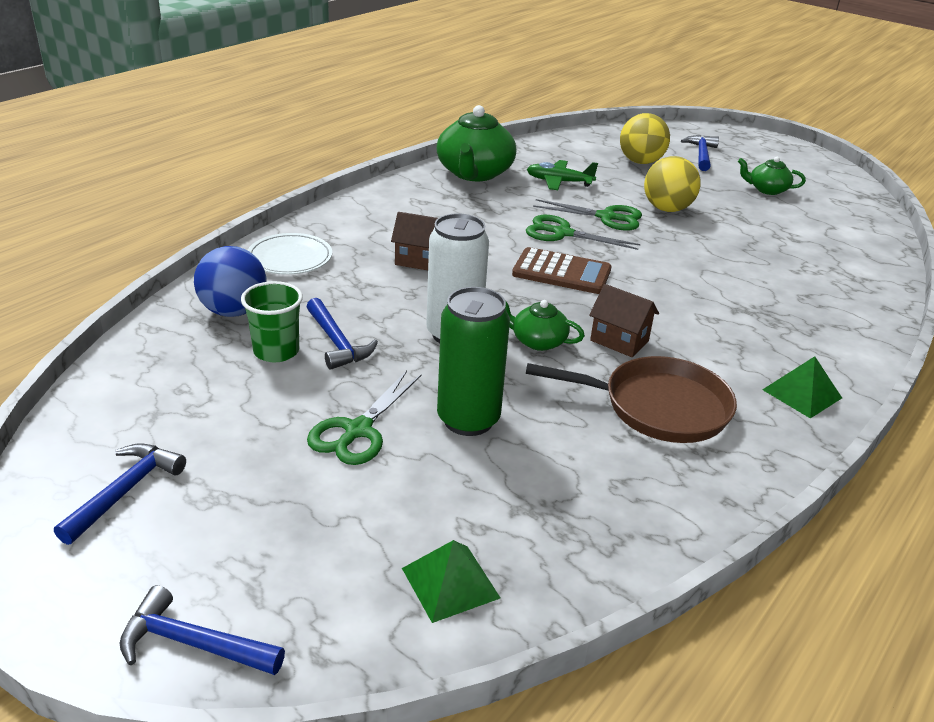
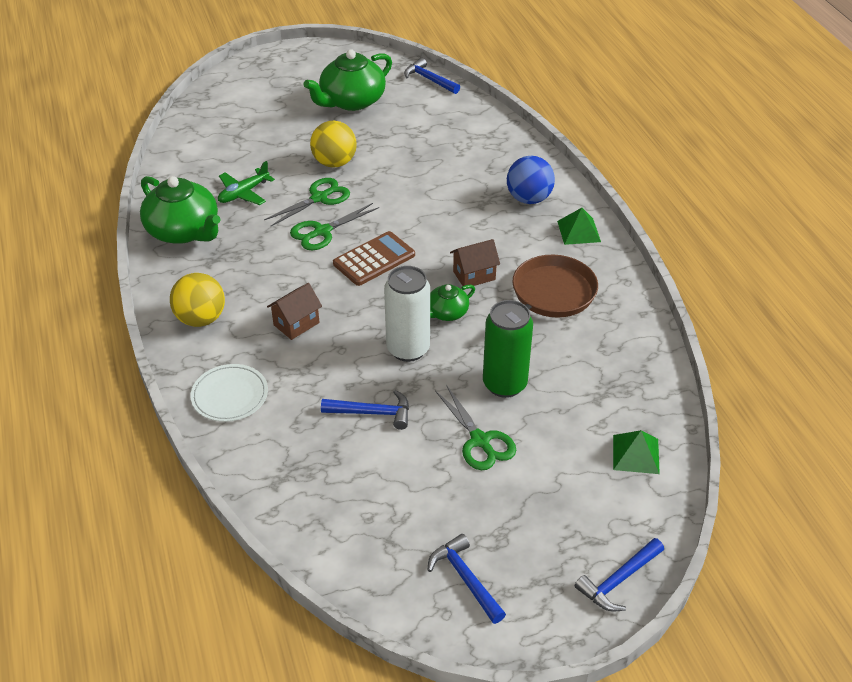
camera: 55 degrees left, 10 degrees up
blue ball [194,246,266,317] -> blue ball moved to [507,156,555,204]
green cup [241,281,303,362] -> none
yellow ball [620,113,670,164] -> yellow ball moved to [170,273,225,327]
blue hammer [681,135,719,171] -> blue hammer moved to [404,58,460,94]
green teapot [738,157,806,195] -> green teapot [303,49,392,111], size x1.93

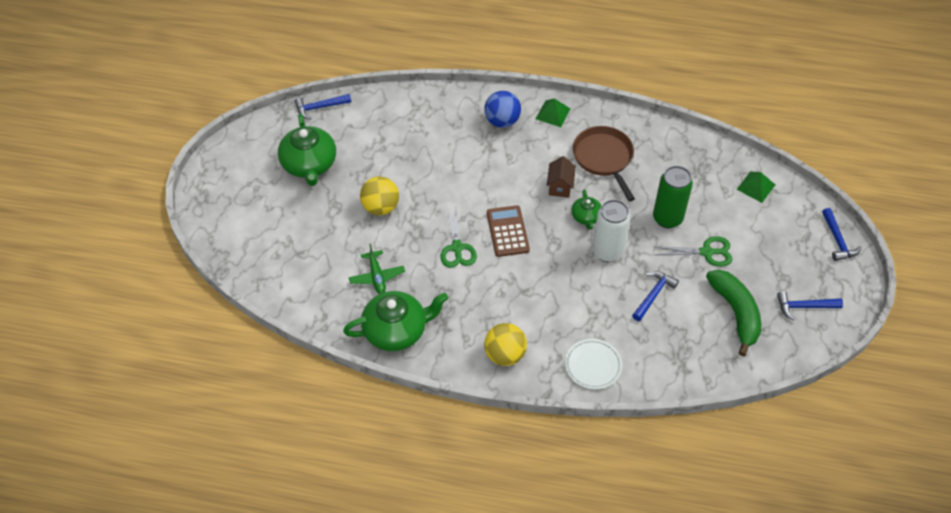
camera: 60 degrees left, 10 degrees up
green scissors [264,178,350,226] -> none
brown house [267,283,322,340] -> none
none -> green banana [706,270,761,356]

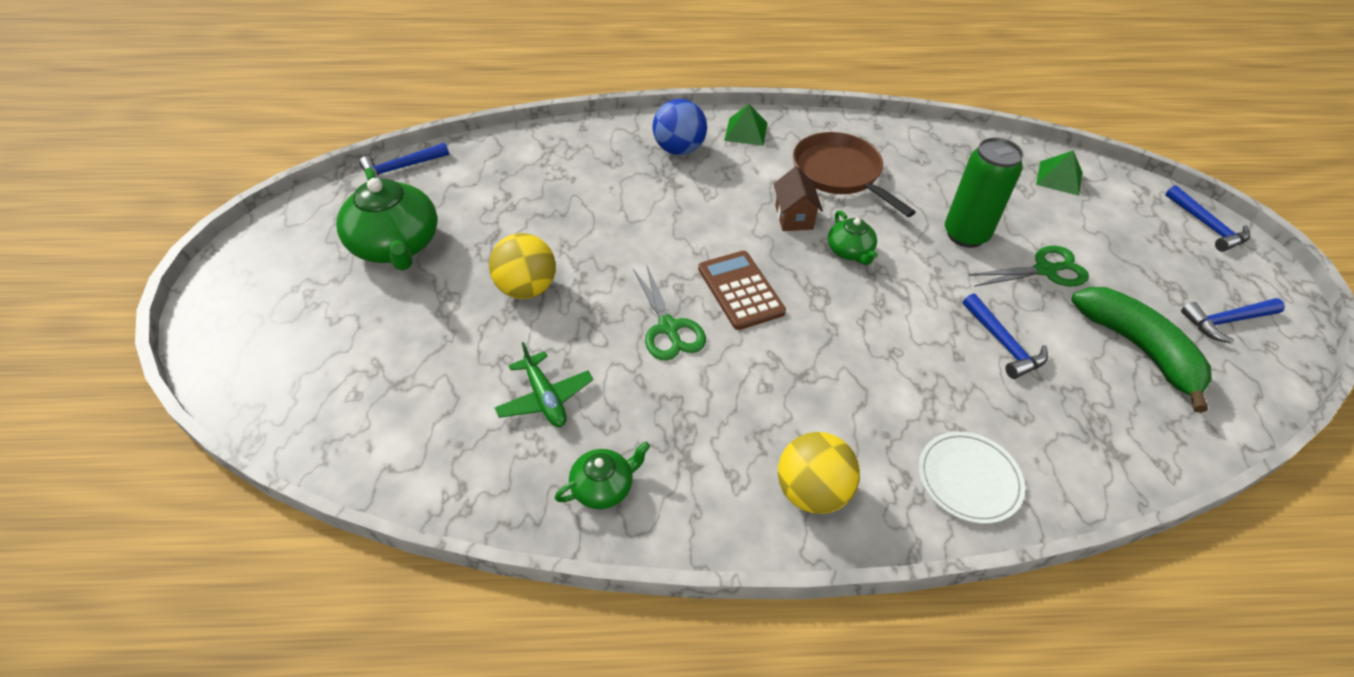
camera: 15 degrees left, 5 degrees down
green teapot [343,291,448,351] -> green teapot [555,442,650,509], size x0.52
white can [593,199,631,262] -> none
blue hammer [632,271,679,321] -> blue hammer turned 135 degrees clockwise [963,293,1048,379]

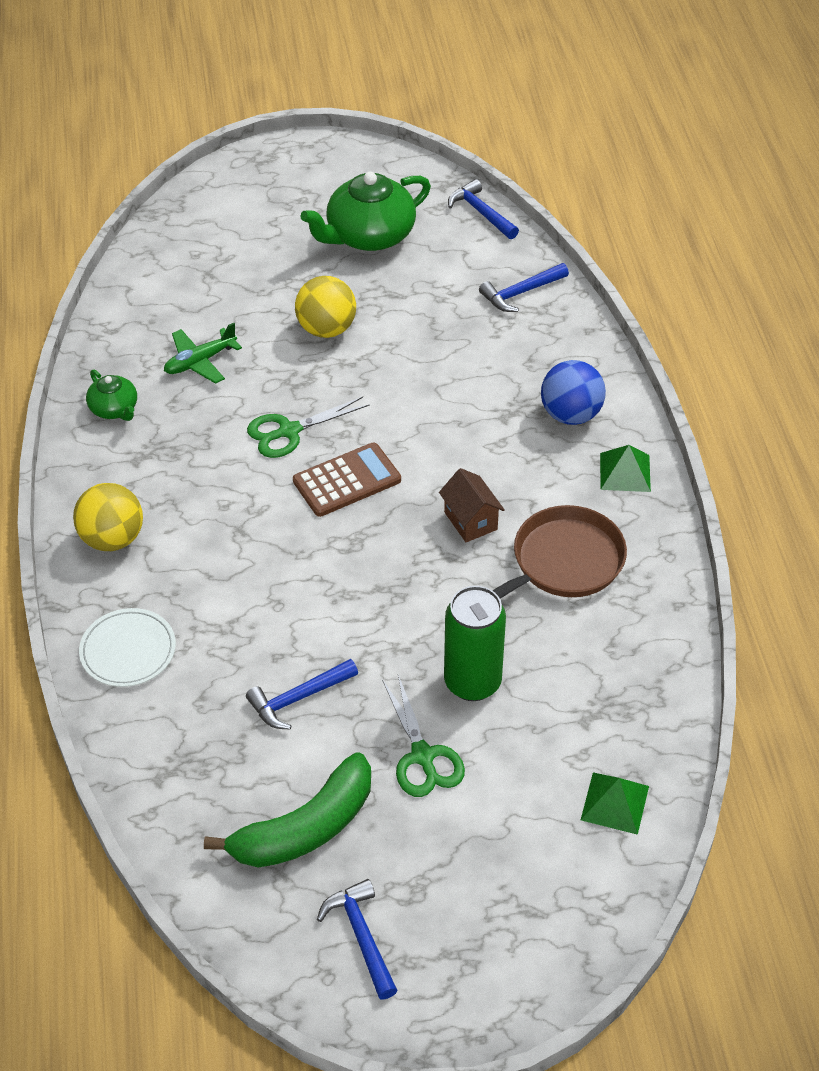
camera: 85 degrees right, 0 degrees up
brown house [774,166,823,231] -> brown house turned 75 degrees clockwise [439,468,505,542]
green teapot [828,210,878,265] -> none
blue hammer [1165,185,1250,252] -> blue hammer moved to [479,263,569,312]

